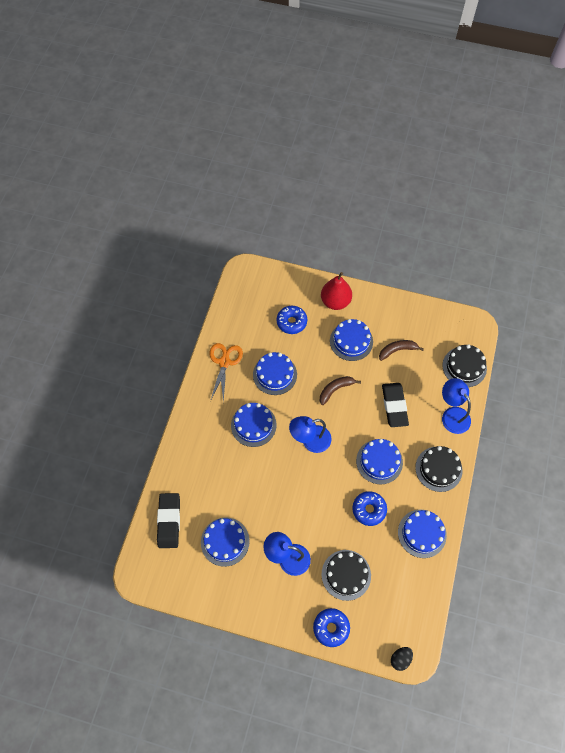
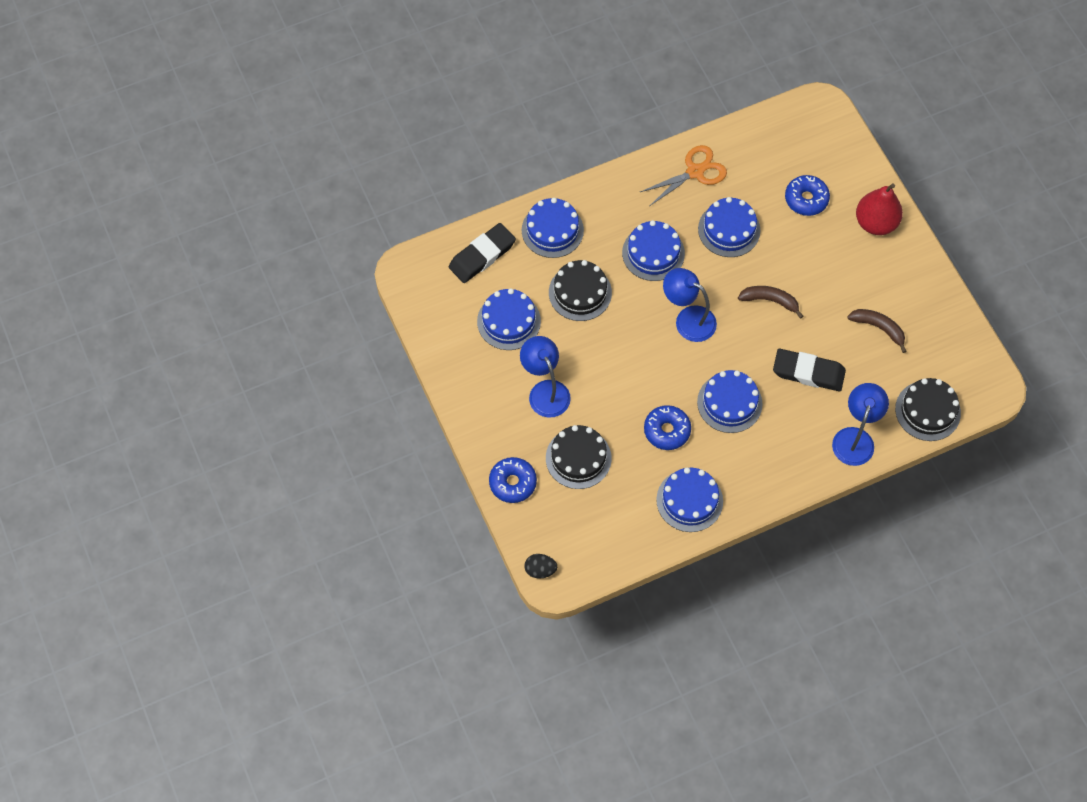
camera: 50 degrees right, 0 degrees up
blue cake [330,319,373,361] -> blue cake moved to [522,198,584,258]
black eraser [382,383,409,427] -> black eraser turned 60 degrees clockwise [773,349,846,391]
black cake [415,446,462,492] -> black cake moved to [549,260,612,321]

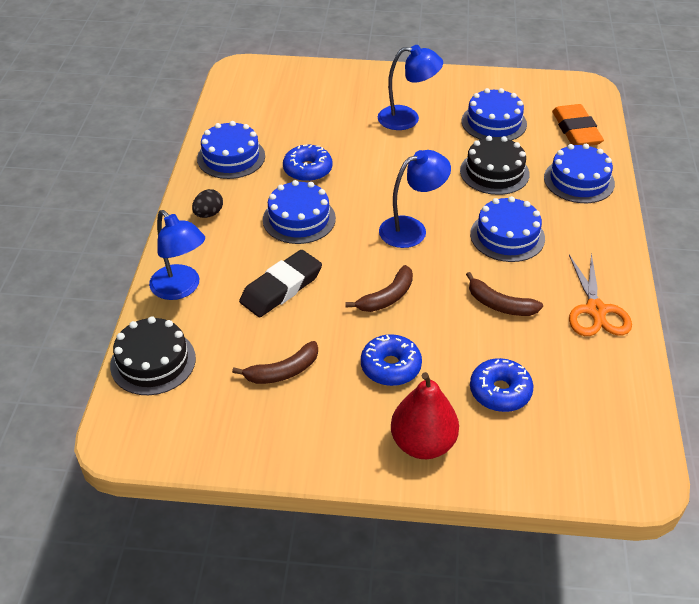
camera: 120 degrees right, 20 degrees down
black eraser [449,223,516,283] -> orange eraser [552,104,604,146]
blue donut [489,457,537,503] -> blue donut moved to [361,334,422,386]
black egg [524,554,557,579] -> black egg moved to [192,189,223,218]
black cake [546,425,612,489] -> none
blue cake [698,197,760,257] -> brown banana [466,272,543,316]

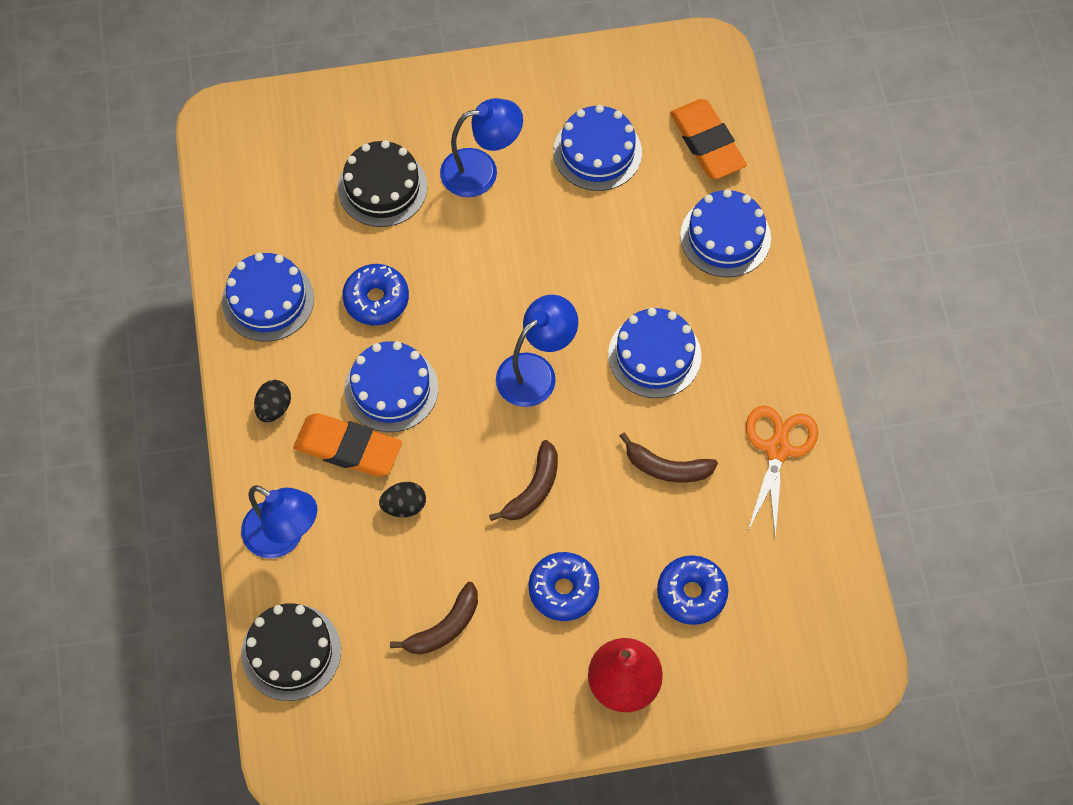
camera: 15 degrees left, 20 degrees up
black eraser [239,250,322,317] -> black egg [379,482,426,517]
black cake [460,136,530,195] -> black cake moved to [338,140,427,227]
orange scissors [569,252,632,336] -> orange scissors turned 150 degrees counterclockwise [746,406,818,537]
none -> orange eraser [294,413,402,477]

